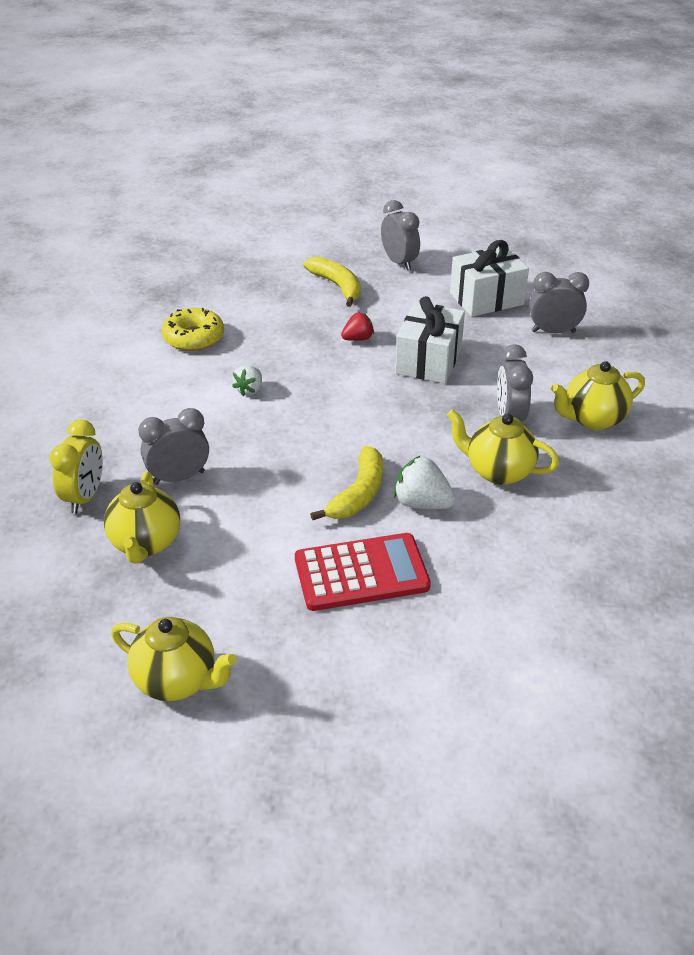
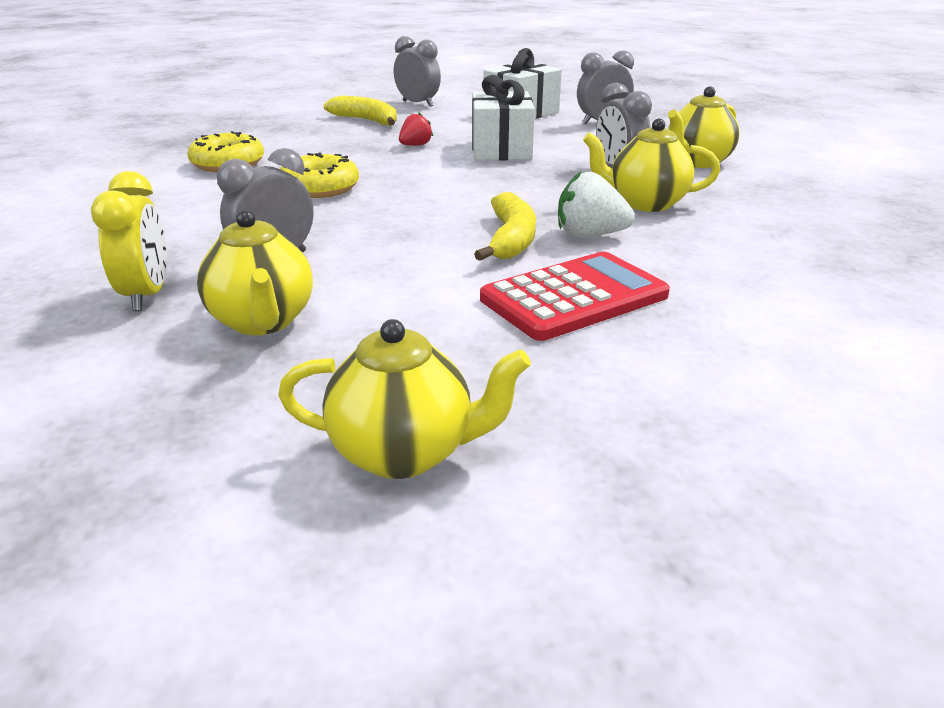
camera: 20 degrees left, 10 degrees down
white strawberry [232,365,262,396] -> yellow donut [280,153,359,198]

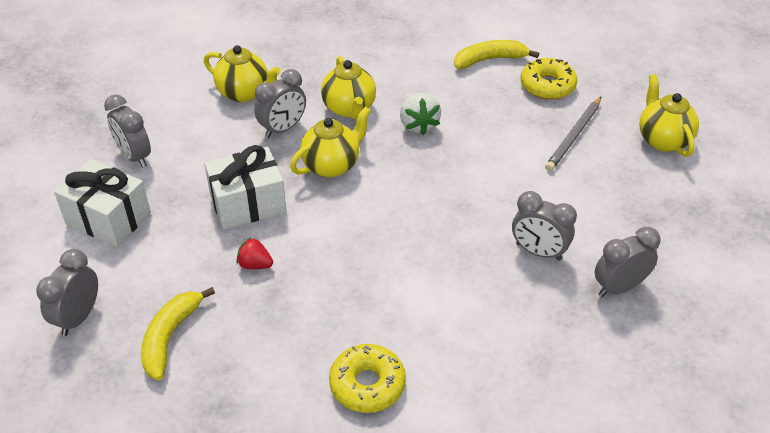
camera: 110 degrees left, 15 degrees up
yellow clock [91,171,167,311] -> grey clock [594,227,660,297]
yellow teapot [197,210,313,335] -> yellow teapot moved to [290,107,371,178]
yellow donut [280,153,359,198] -> yellow donut moved to [521,58,577,100]
yellow banana [474,192,536,261] -> yellow banana moved to [454,40,539,69]
red calculator [480,252,670,341] -> none
none -> grey pencil [545,97,601,171]

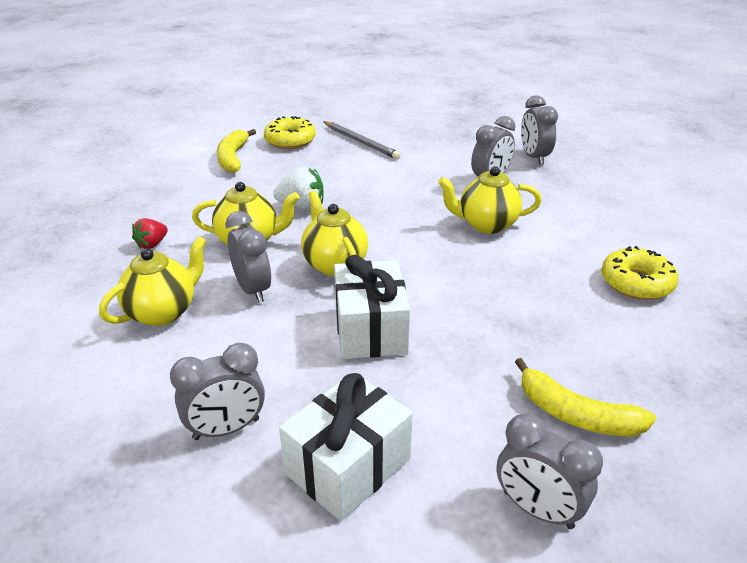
camera: 75 degrees left, 10 degrees down
red strawberry [236,237,273,269] -> red strawberry moved to [132,218,168,249]
yellow teapot [639,74,699,157] -> yellow teapot moved to [438,167,541,234]

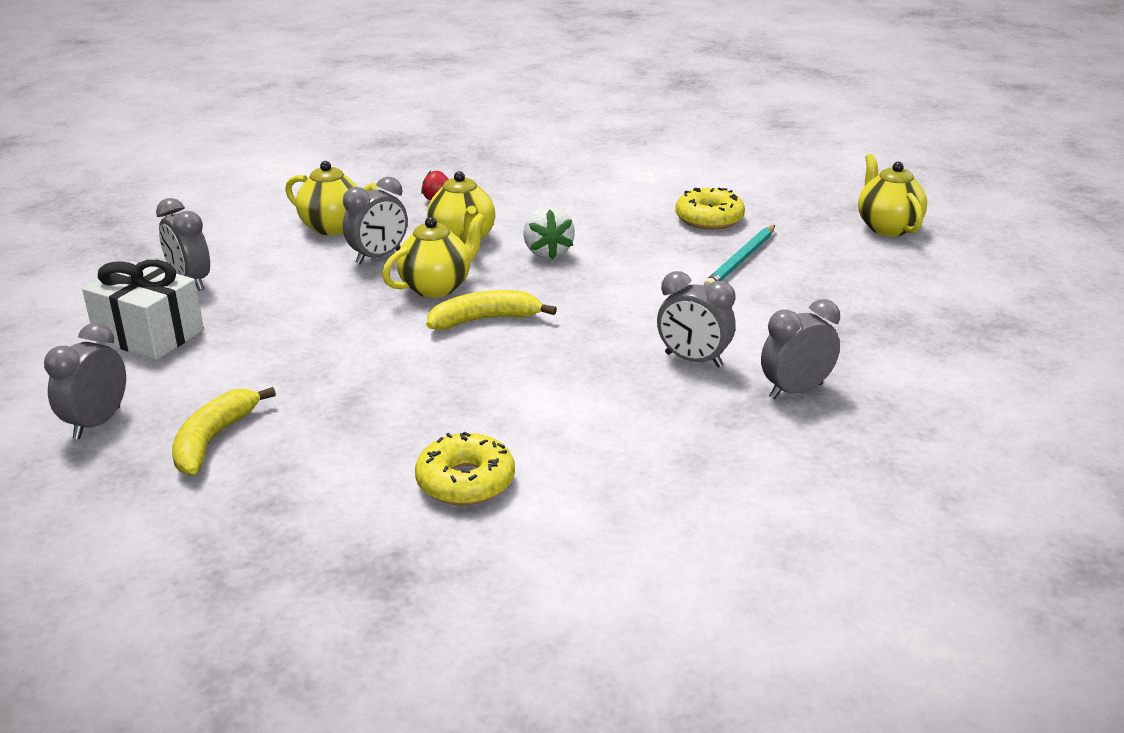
camera: 75 degrees right, 5 degrees down
yellow banana [217,129,256,173] -> yellow banana moved to [427,290,557,330]
grey pencil [323,121,401,159] -> turquoise pencil [704,225,775,286]
white gift [334,255,410,359] -> none
yellow teapot [438,167,541,234] -> yellow teapot moved to [858,154,927,236]

